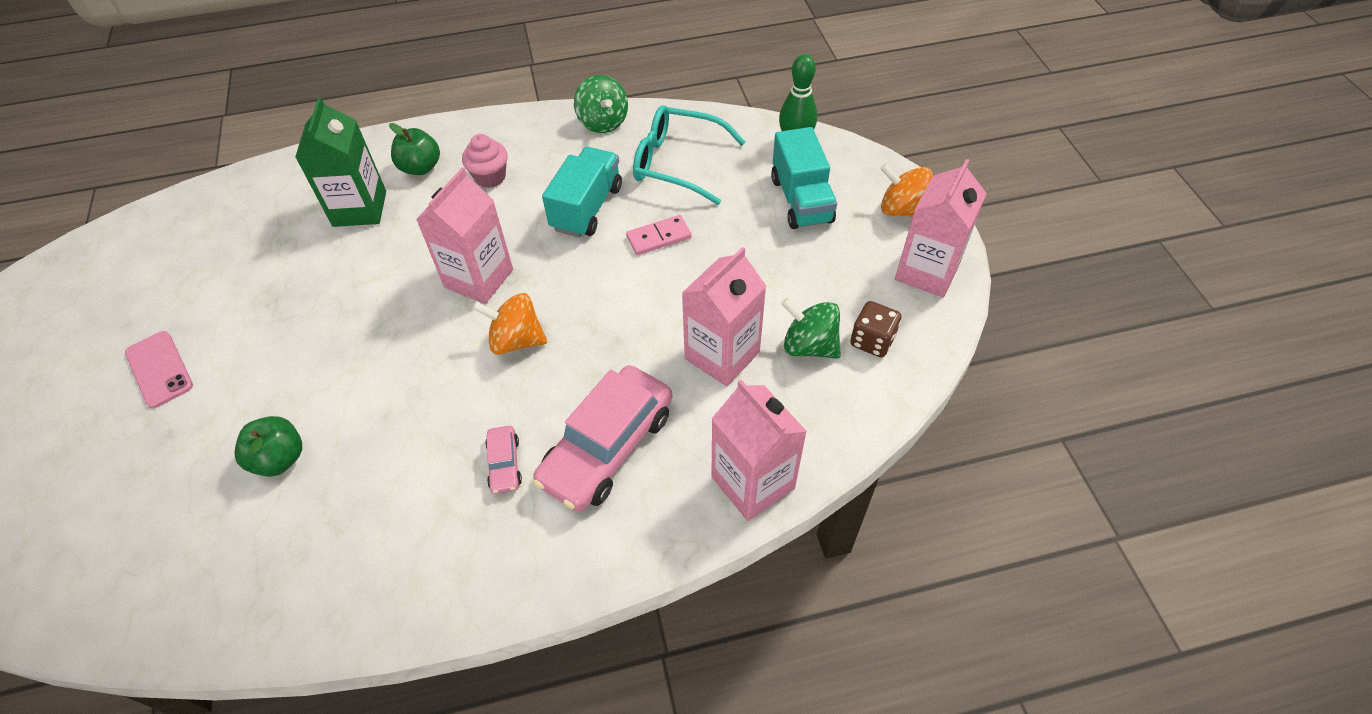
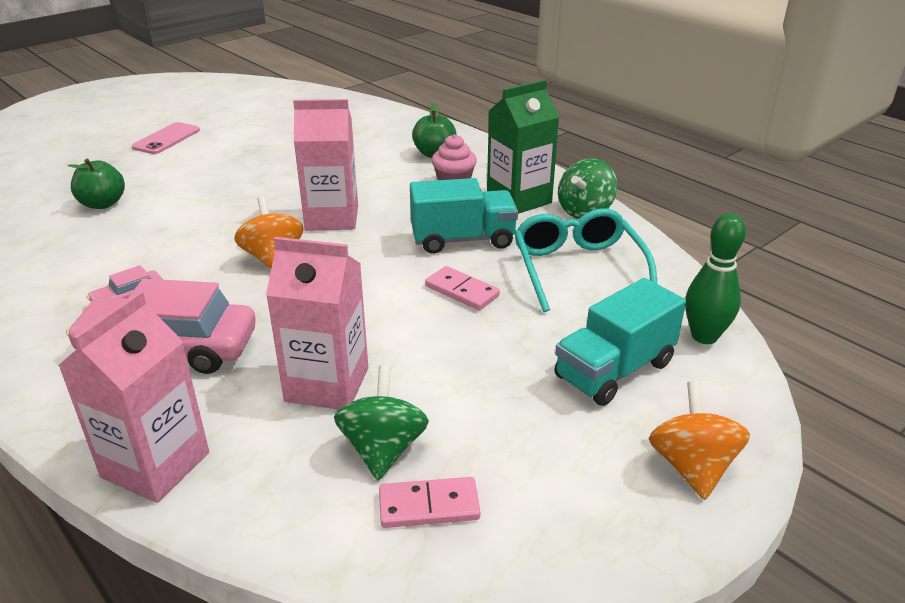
camera: 60 degrees right, 20 degrees down
green carton [295,97,386,227] -> green carton moved to [487,80,559,214]
brown dice [850,301,901,357] -> pink domino [379,477,480,528]
pink carton [895,159,987,298] -> none

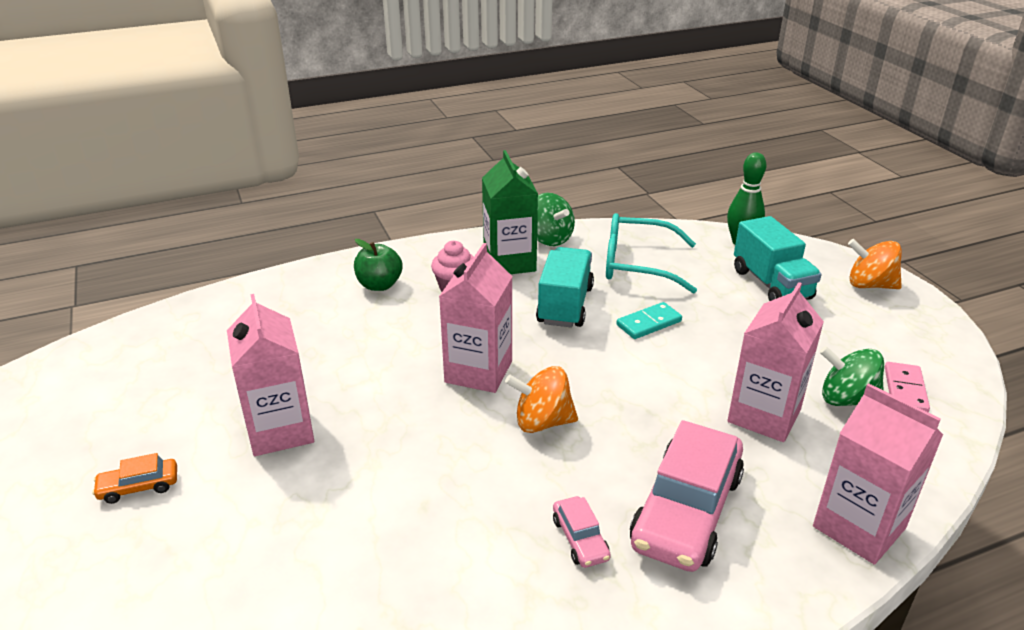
camera: 70 degrees left, 0 degrees up
green apple [68,159,125,209] -> none
pink phone [132,122,200,154] -> orange car [92,453,177,504]
pink domino [425,266,500,310] -> turquoise domino [616,302,682,339]
none -> pink carton [227,294,314,456]

